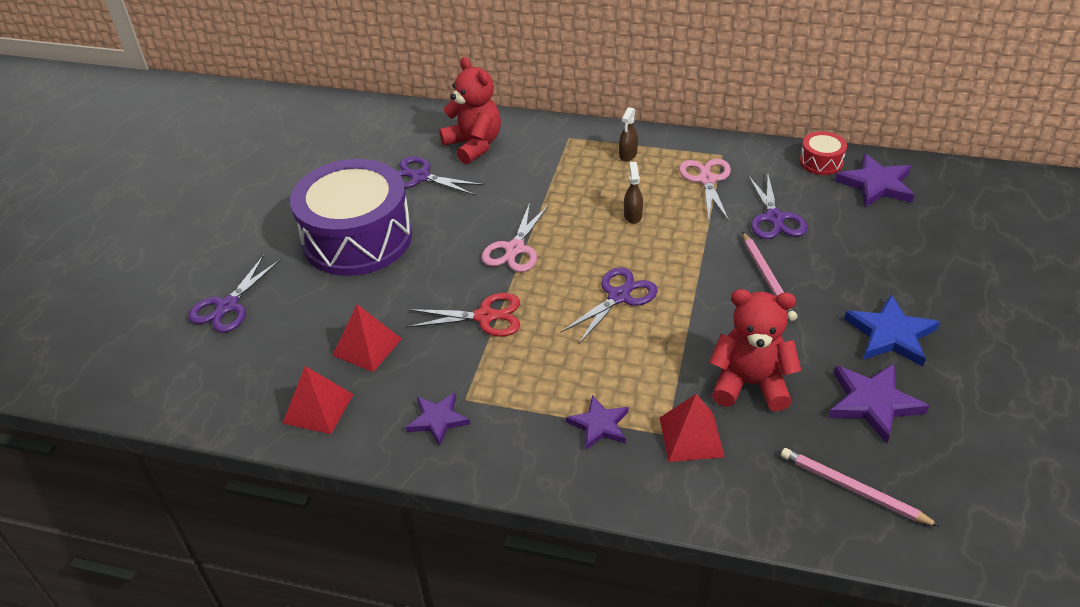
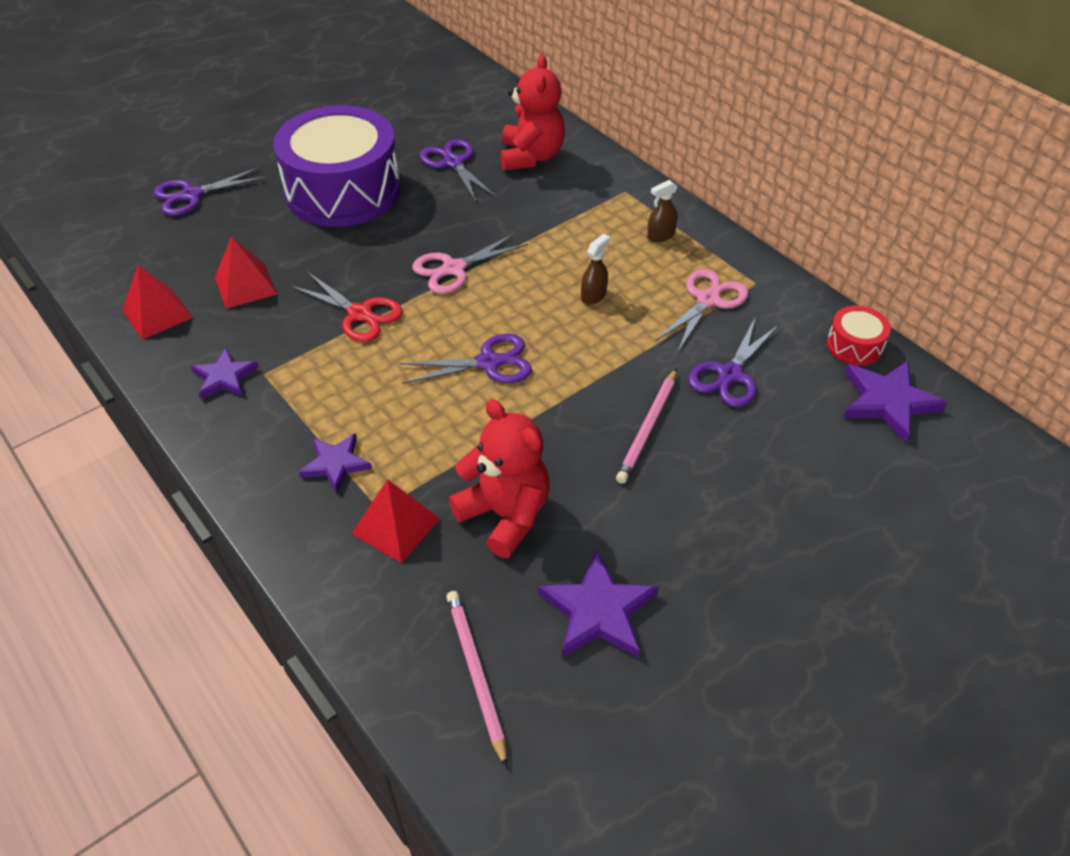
camera: 35 degrees right, 5 degrees up
blue star [844,295,940,366] -> none

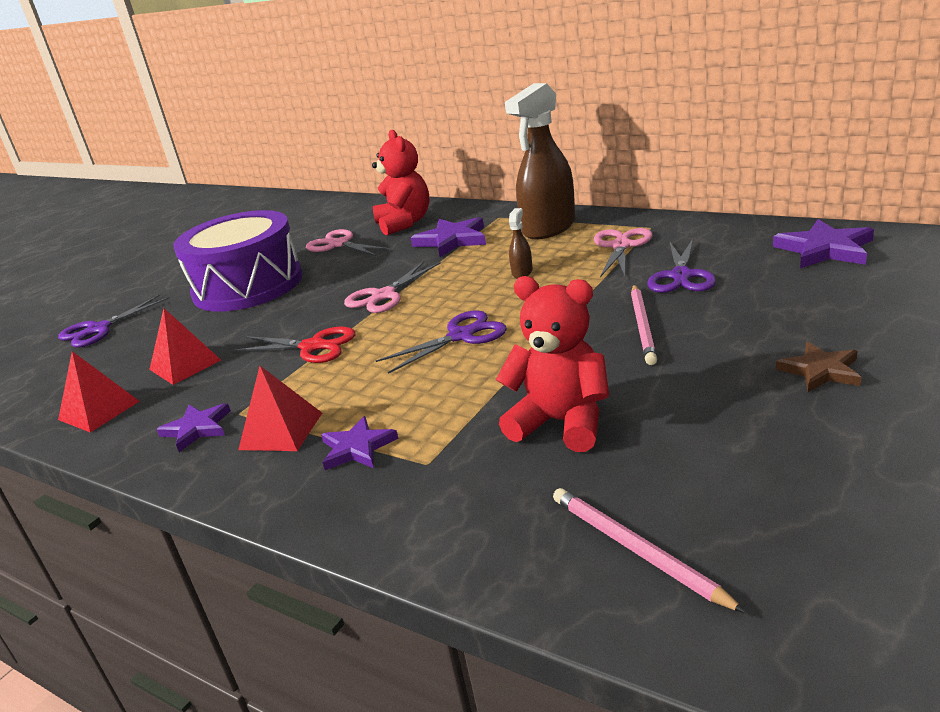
camera: 15 degrees left, 20 degrees down
red pyramid [351,479,441,563] -> red pyramid moved to [238,366,322,451]
purple scissors [419,139,496,201] -> pink scissors [306,229,391,256]
purple star [538,550,658,658] -> purple star moved to [411,217,486,257]
brown spray bottle [647,180,678,242] -> brown spray bottle [505,83,575,240], size x2.42
red drum [827,306,891,366] -> none
none -> brown star [776,342,861,392]

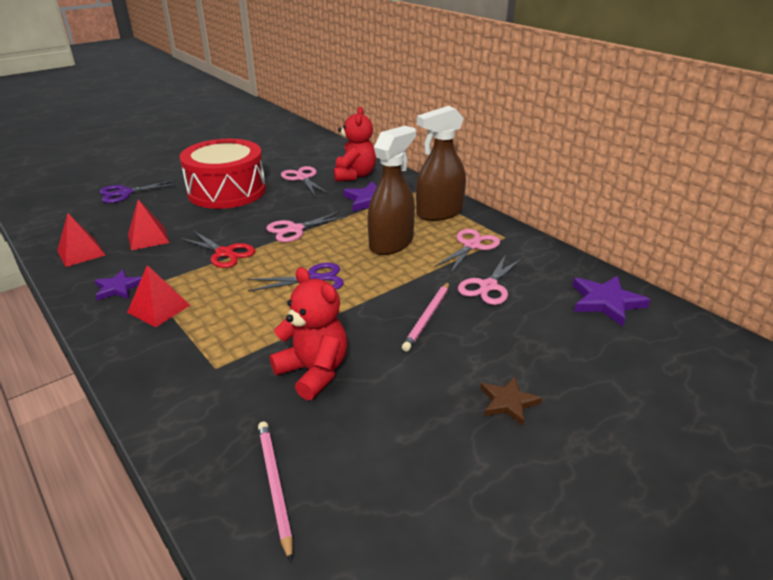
camera: 15 degrees right, 5 degrees up
purple drum [173,210,303,312] -> red drum [179,139,266,209]
purple star [321,416,399,470] -> none
brown spray bottle [509,208,533,279] -> brown spray bottle [368,126,416,255], size x2.42
purple scissors [647,239,716,293] -> pink scissors [458,254,523,305]

